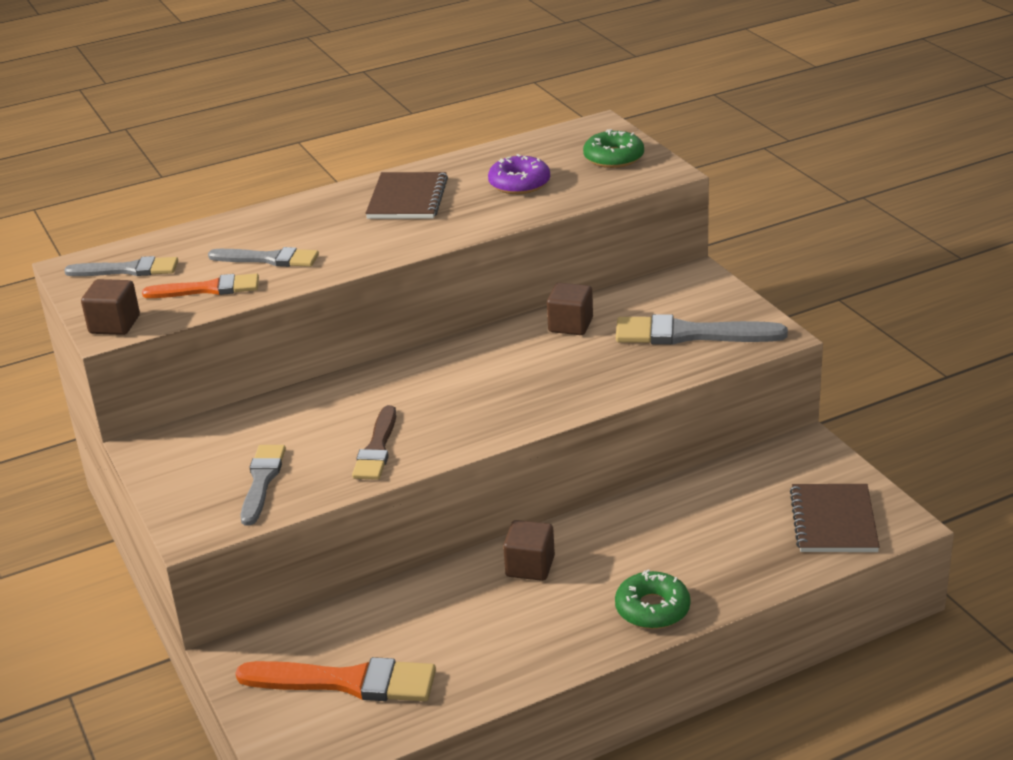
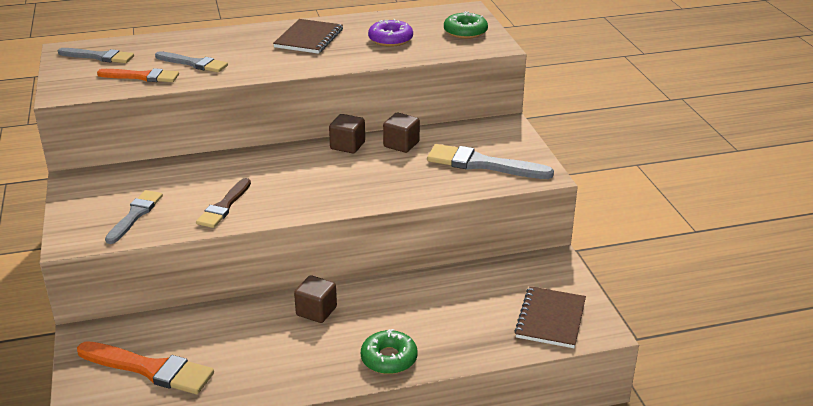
camera: 10 degrees right, 0 degrees up
brown cube [81,279,140,335] -> brown cube moved to [329,114,365,153]

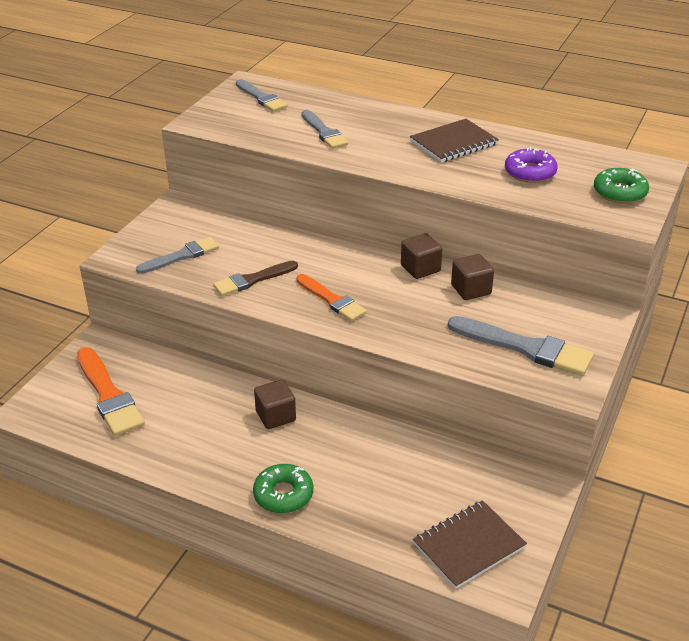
camera: 40 degrees right, 5 degrees up
orange brush [97,68,179,82] -> orange brush moved to [296,274,367,321]
grey brush [427,144,554,179] -> grey brush turned 150 degrees clockwise [448,316,594,376]

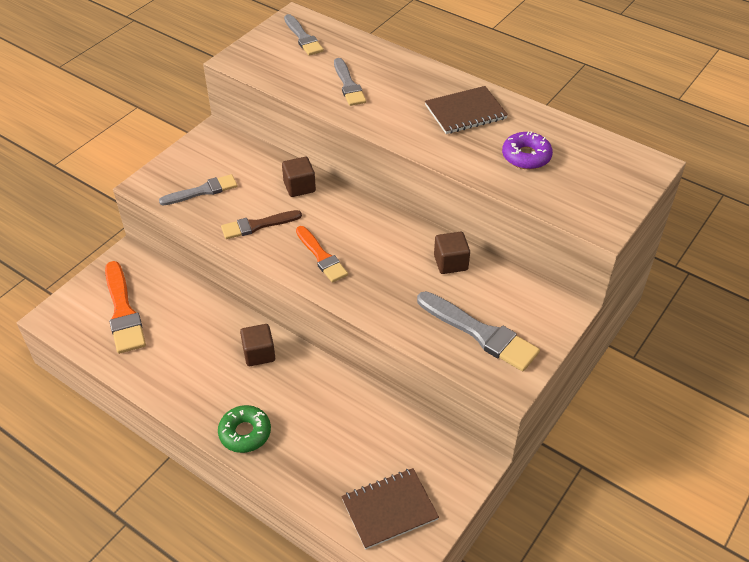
camera: 10 degrees right, 10 degrees up
brown cube [401,233,442,279] -> brown cube moved to [282,157,316,197]
green donut [594,168,649,203] -> none

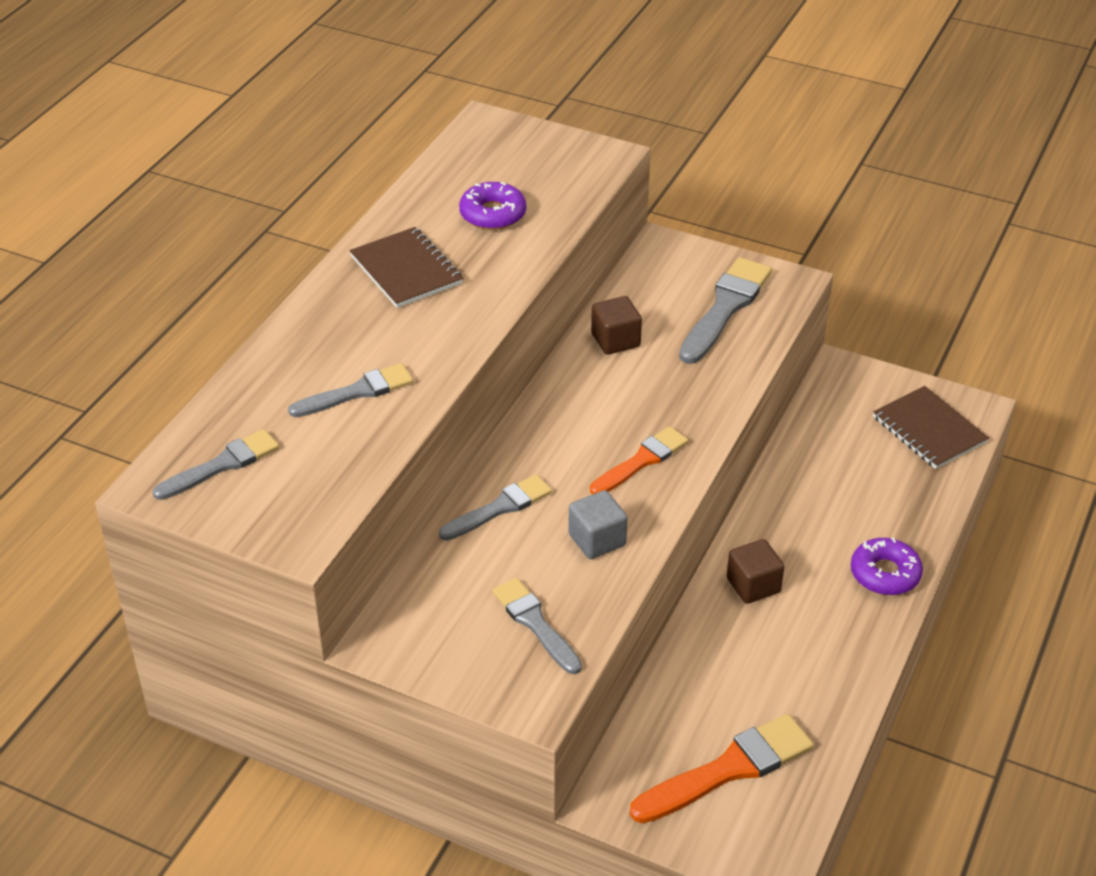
camera: 100 degrees left, 5 degrees down
green donut [218,405,271,453] -> purple donut [851,537,923,595]
brown brush [221,210,302,239] -> grey cube [568,490,628,559]
brown cube [282,157,316,197] -> grey brush [439,474,552,541]

